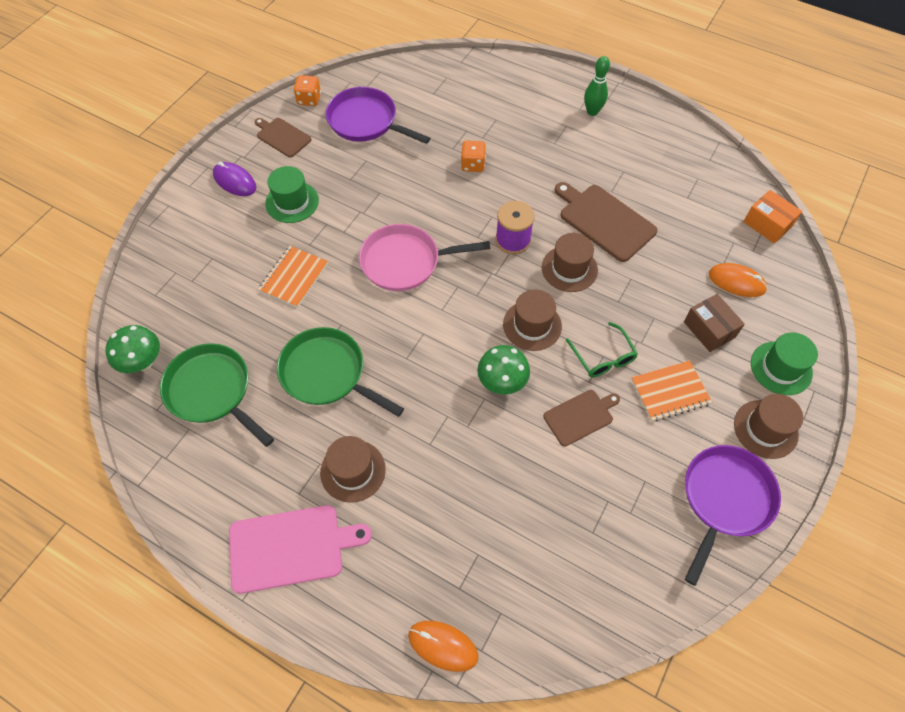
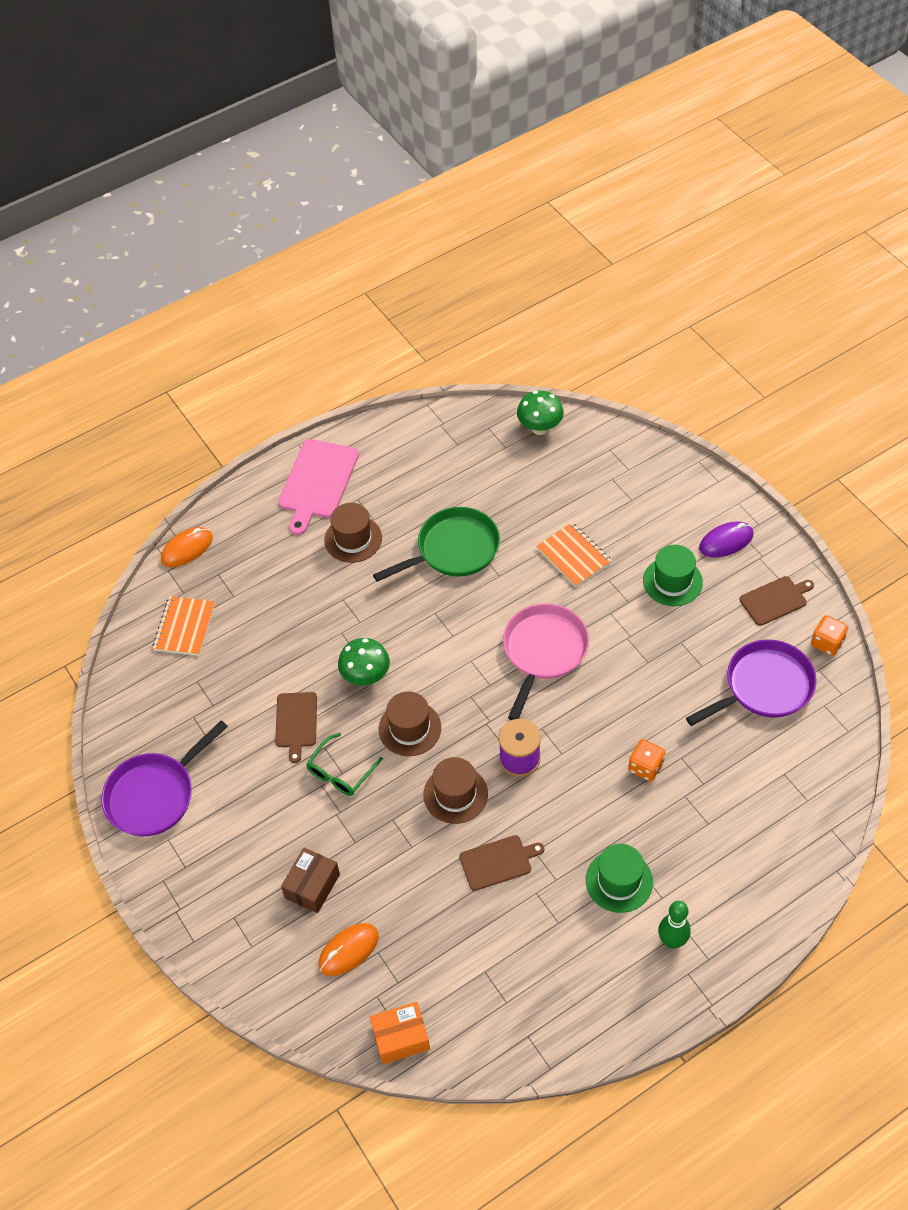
camera: 120 degrees right, 5 degrees down
green pan [160,343,274,447] -> none
brown cutting board [554,182,658,262] -> brown cutting board [459,835,544,891], size x0.61
green glasses [566,322,638,378] -> green glasses turned 60 degrees counterclockwise [306,733,383,796]
orange notebook [631,361,712,422] -> orange notebook moved to [153,596,215,656]
brown box [684,294,745,352] -> brown box turned 60 degrees counterclockwise [281,848,340,913]
purple pan [685,445,781,586] -> purple pan turned 75 degrees clockwise [101,720,228,836]
brown hat [734,394,803,459] -> none
green hat [751,332,818,395] -> green hat moved to [586,844,653,913]

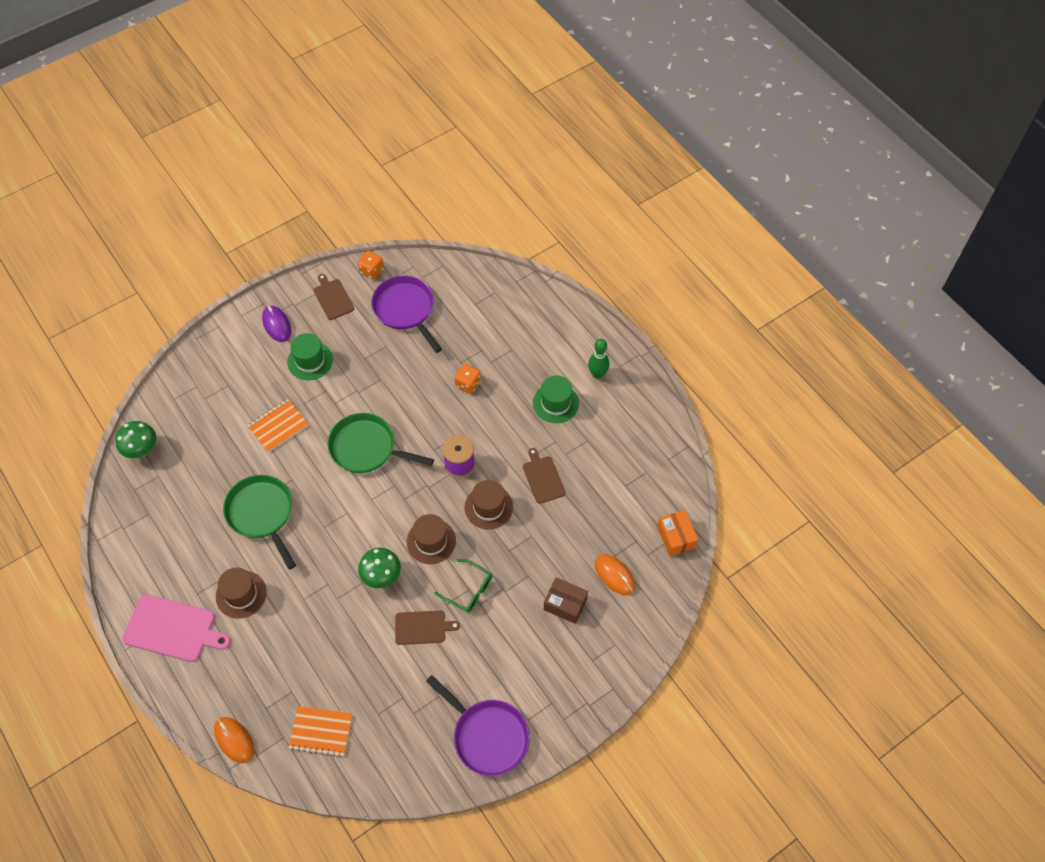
camera: 95 degrees left, 5 degrees up
pink pan [503,603,589,720] -> green pan [328,413,434,473]

